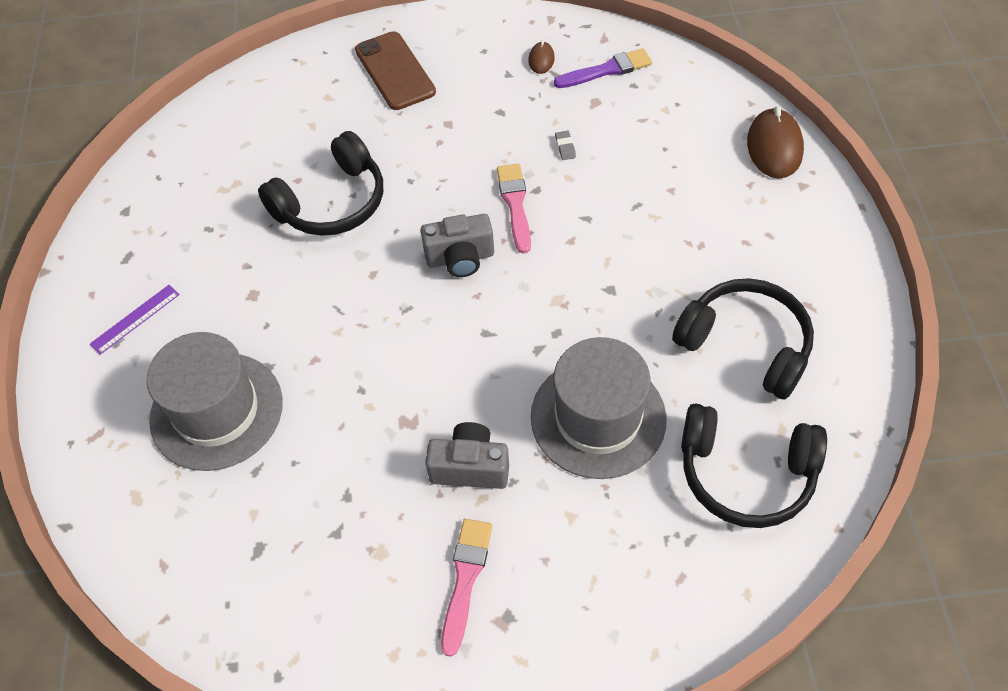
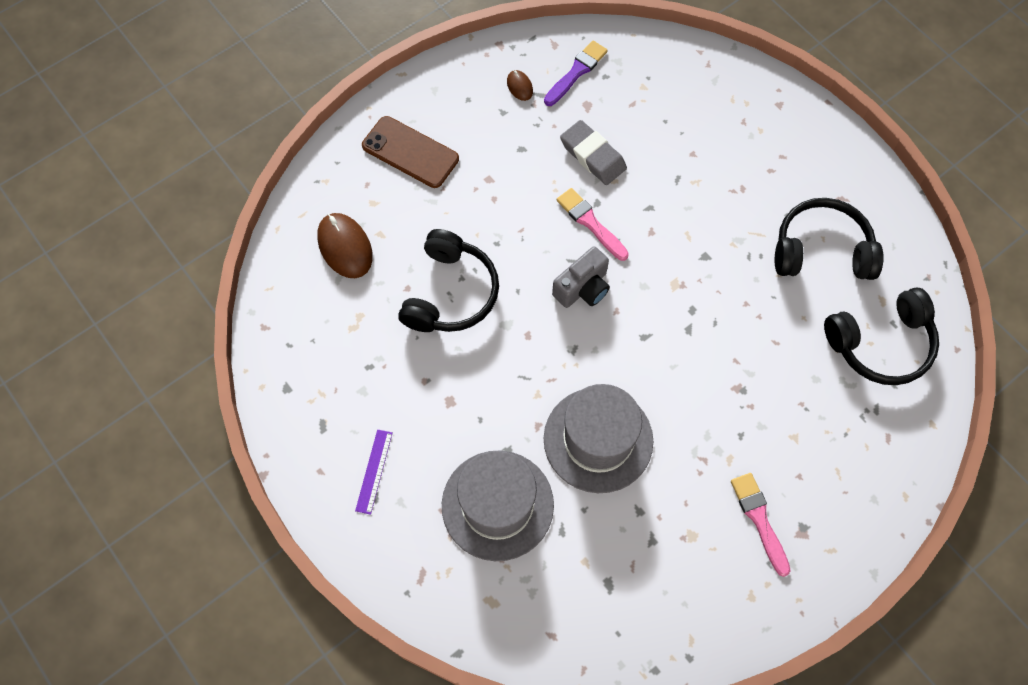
camera: 35 degrees left, 10 degrees up
grey camera [425,422,509,489] -> none
grey hat [531,337,666,479] -> grey hat moved to [544,384,653,493]
grey eraser [555,131,576,160] -> grey eraser [560,120,627,185], size x2.43
brown mouse [747,106,804,179] -> brown mouse moved to [317,213,373,278]

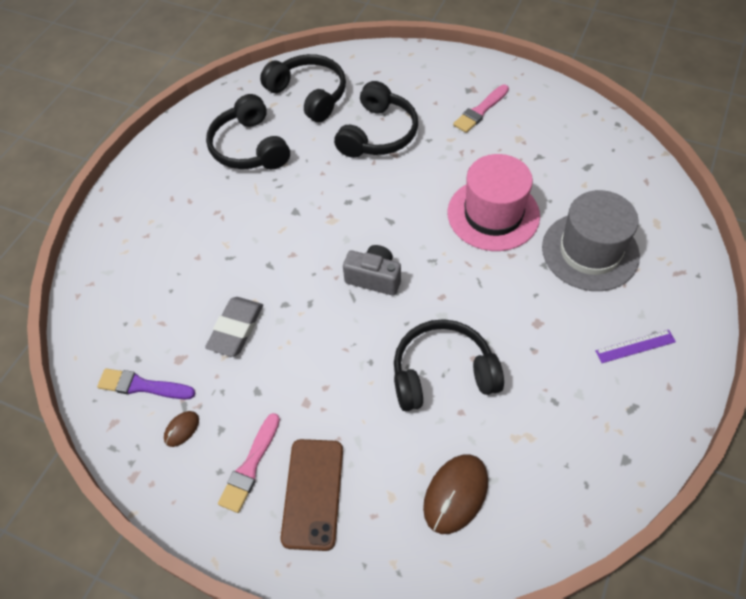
camera: 115 degrees left, 10 degrees down
grey hat [544,384,653,493] -> pink hat [448,154,540,251]
pink brush [556,188,629,261] -> pink brush moved to [218,413,280,513]
none -> black headphones [334,81,418,158]

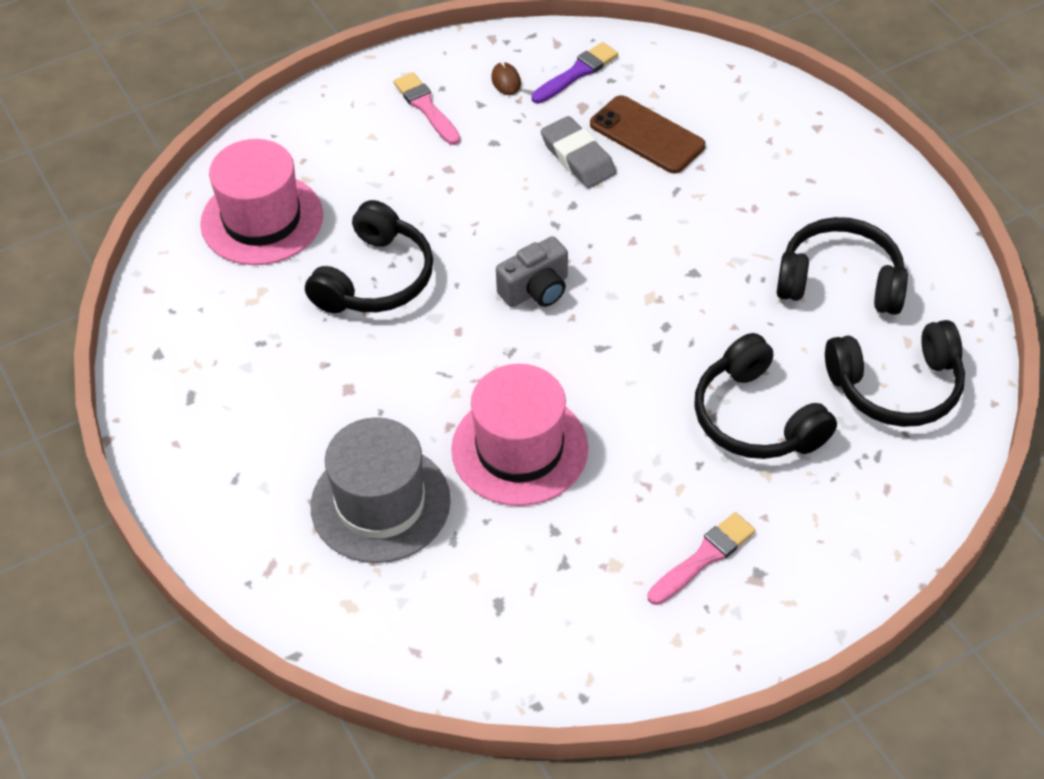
camera: 125 degrees right, 5 degrees down
brown phone [280,439,343,551] -> brown phone moved to [590,95,705,174]
brown mouse [423,454,488,534] -> pink hat [200,139,323,265]
pink brush [453,85,509,133] -> pink brush turned 60 degrees clockwise [647,512,756,605]
purple ruler [595,330,676,363] -> none

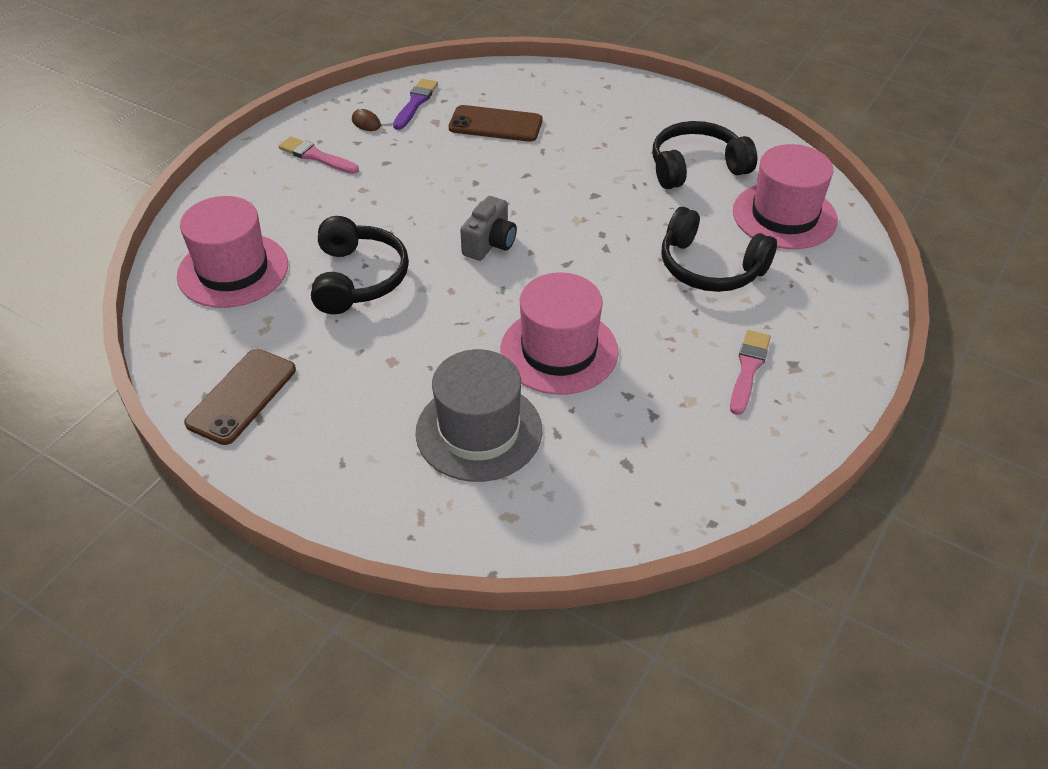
camera: 30 degrees left, 5 degrees down
grey eraser [541,116,616,188] -> none
black headphones [825,320,965,427] -> pink hat [733,144,838,249]
none -> brown phone [184,349,296,445]

